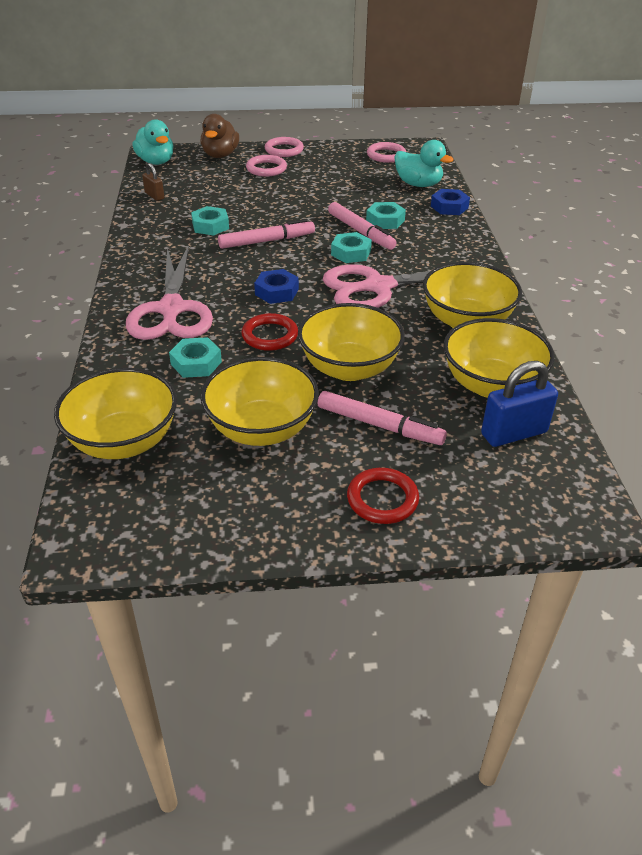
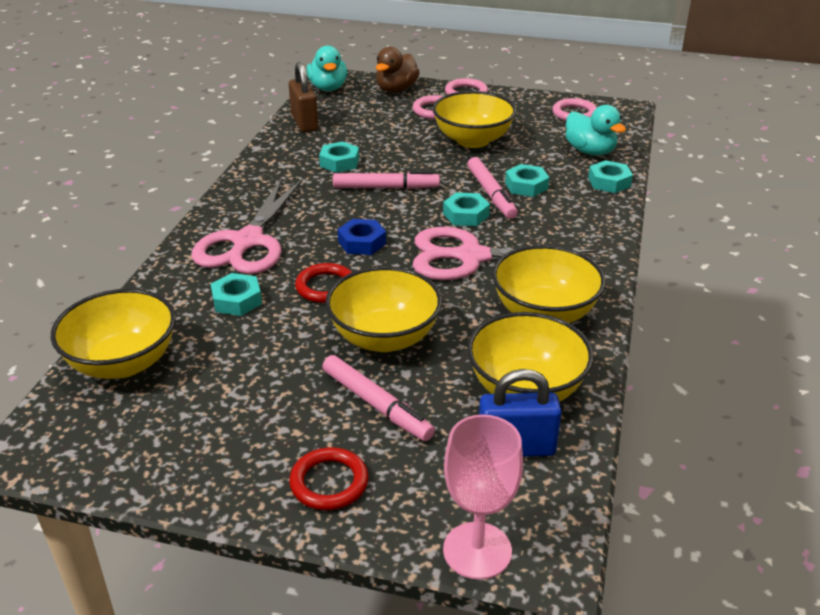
camera: 20 degrees right, 5 degrees down
brown padlock [142,163,164,201] -> brown padlock [289,62,318,132], size x1.77
yellow bowl [200,357,319,446] -> yellow bowl moved to [433,91,516,148]
blue nut [431,189,470,215] -> turquoise nut [588,160,633,193]
none -> pink goblet [443,414,523,580]

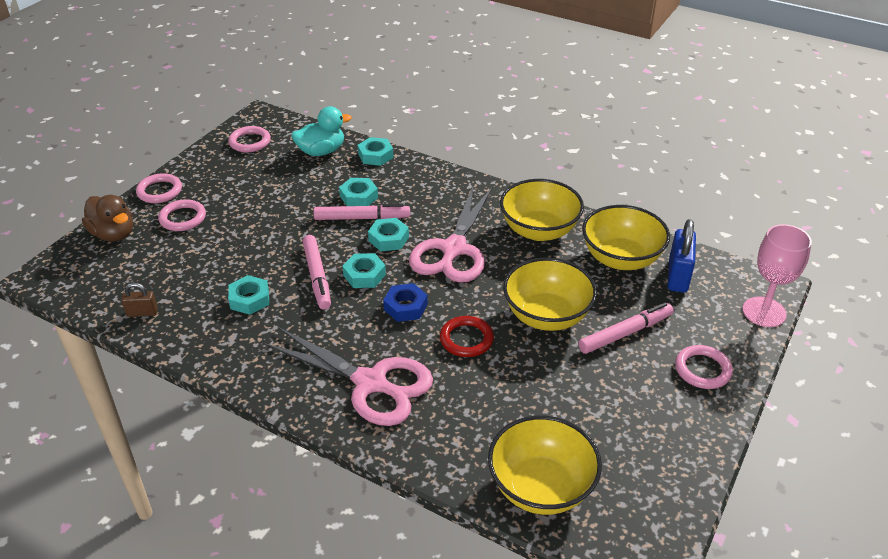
camera: 75 degrees left, 5 degrees up
turquoise nut [211,273,262,316] -> turquoise nut moved to [342,253,386,288]
brown padlock [289,62,318,132] -> brown padlock [121,283,158,317], size x0.57
red ring [289,447,368,510] -> pink ring [675,345,733,389]
turquoise duck [307,46,347,91] -> none
pink marker [333,171,440,189] -> pink marker turned 150 degrees clockwise [303,235,331,310]
yellow bowl [433,91,516,148] -> none

